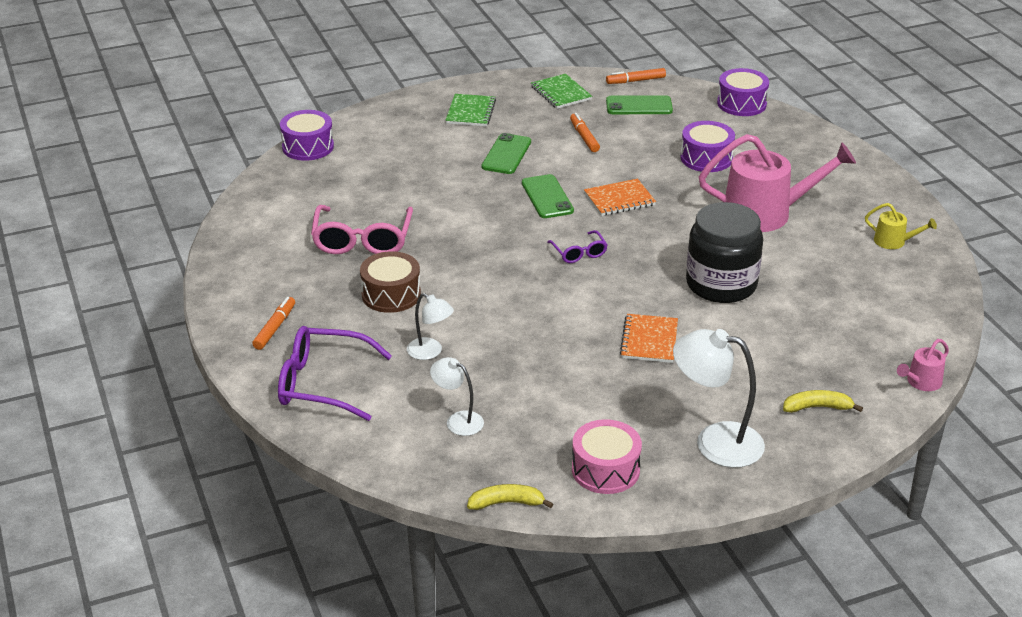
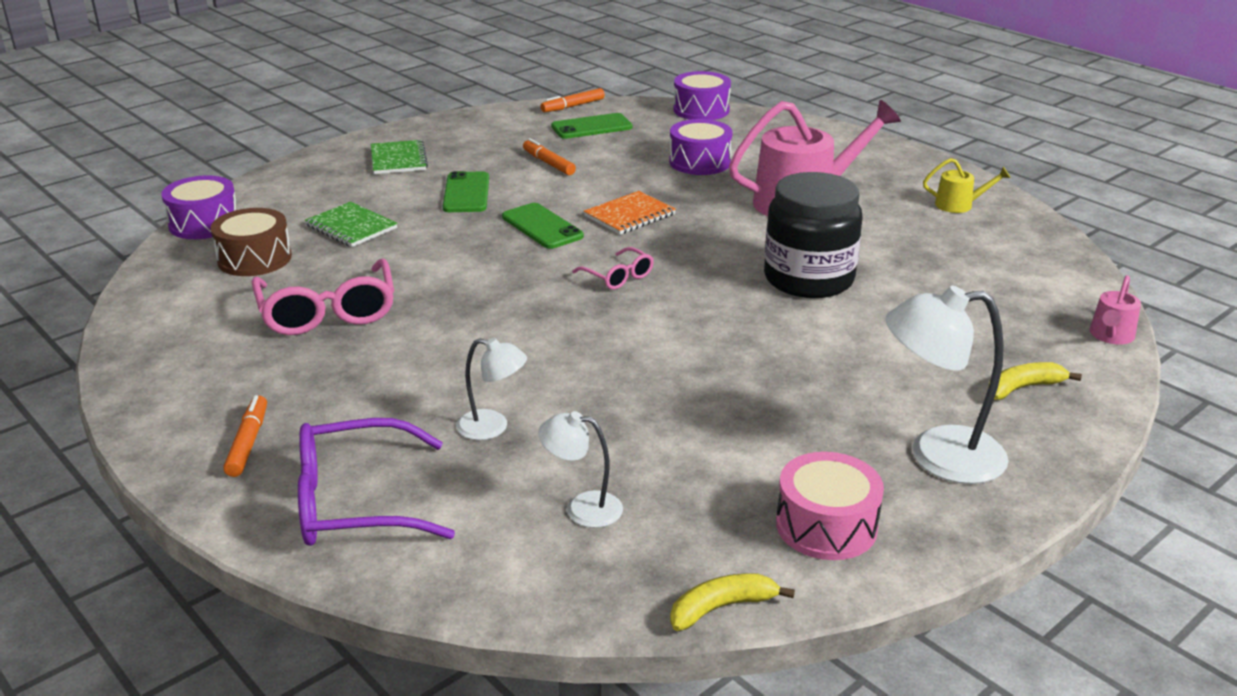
camera: 20 degrees left, 5 degrees down
brown drum [360,251,421,313] -> brown drum moved to [210,208,292,276]
green notebook [531,74,592,109] -> green notebook moved to [305,202,398,247]
purple glasses [547,230,607,263] -> pink glasses [572,247,654,290]
orange notebook [620,314,678,363] -> none

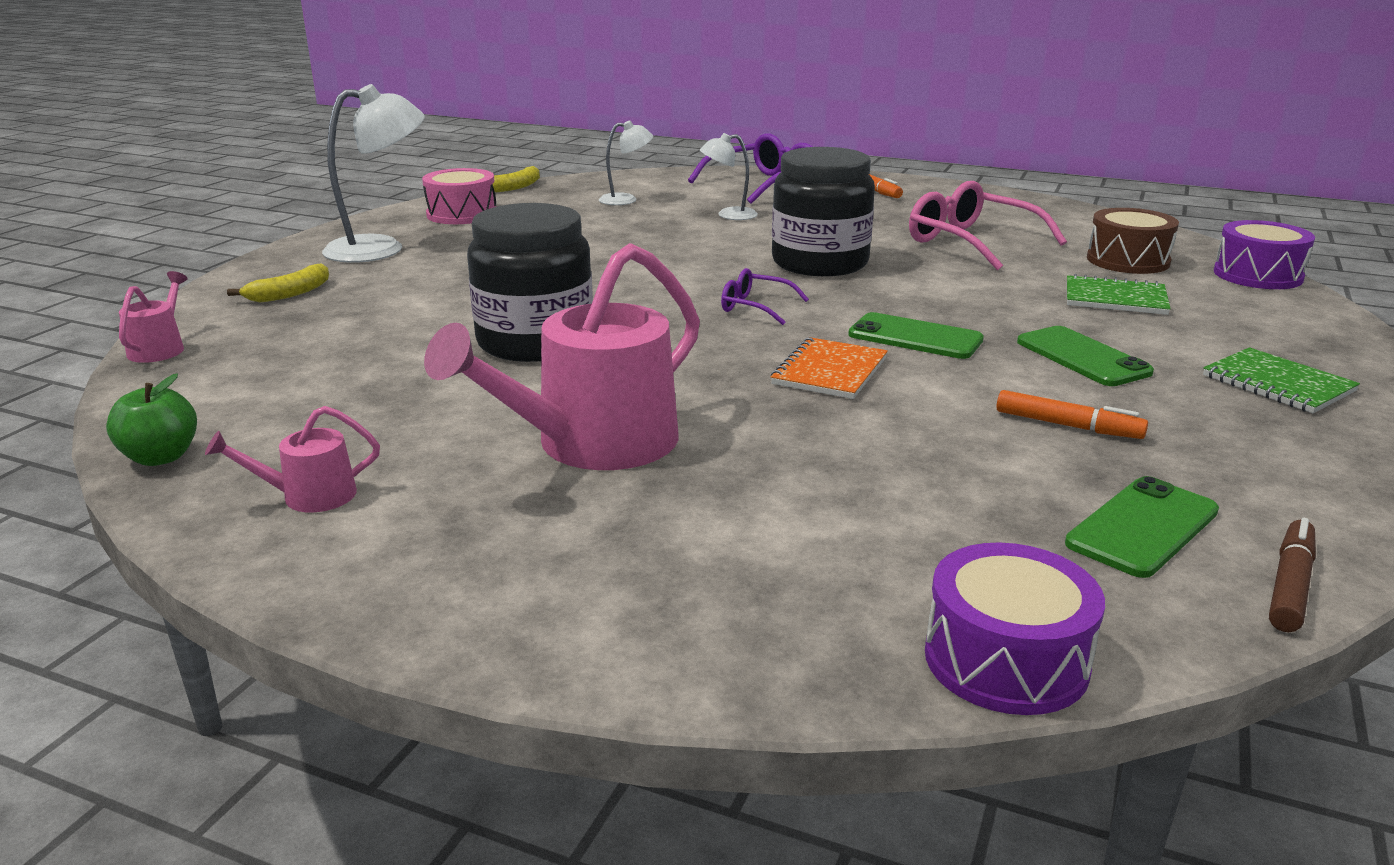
camera: 155 degrees right, 5 degrees down
orange marker [541,88,605,112] -> brown marker [1269,518,1316,632]
pink glasses [572,247,654,290] -> purple glasses [721,268,809,325]
purple drum [669,119,733,175] -> none
yellow watering can [923,158,1011,213] -> pink watering can [205,406,380,512]
none -> green apple [106,373,197,466]
none -> black jar [772,147,875,276]

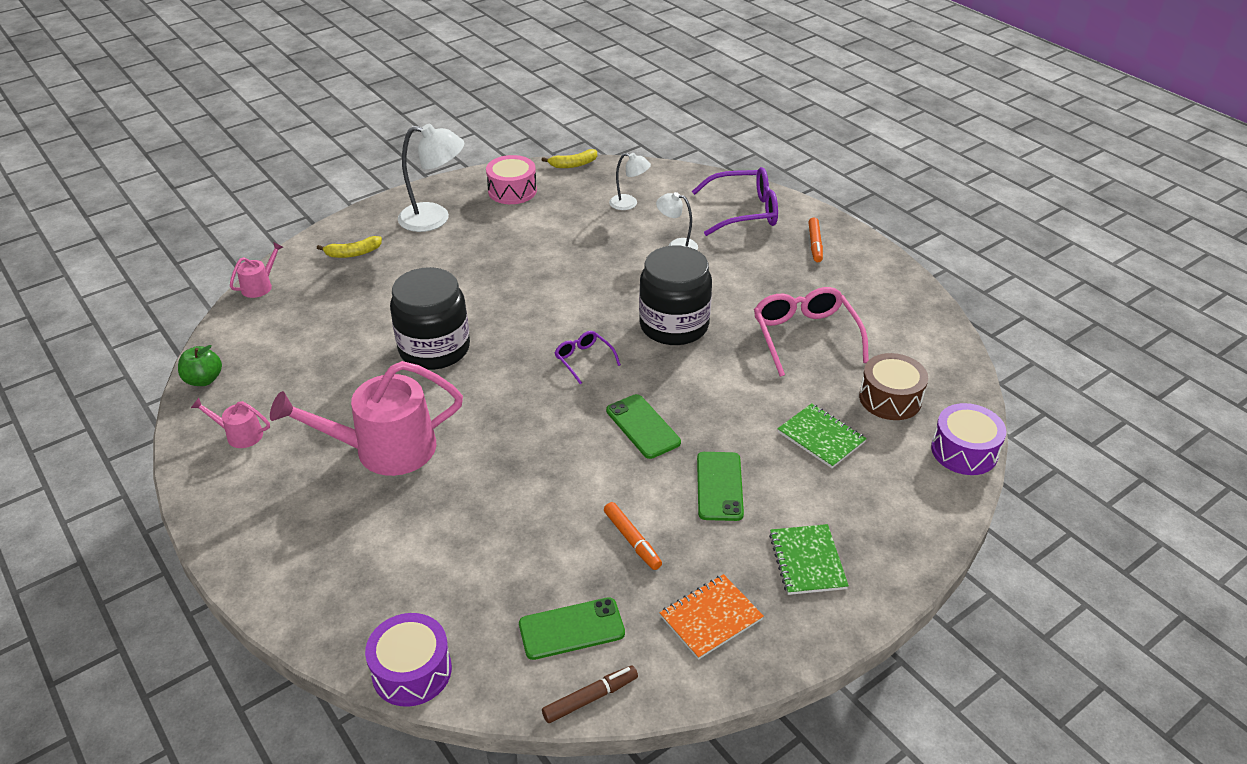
camera: 30 degrees right, 15 degrees up
orange notebook [771,337,888,399] -> orange notebook moved to [659,574,764,660]

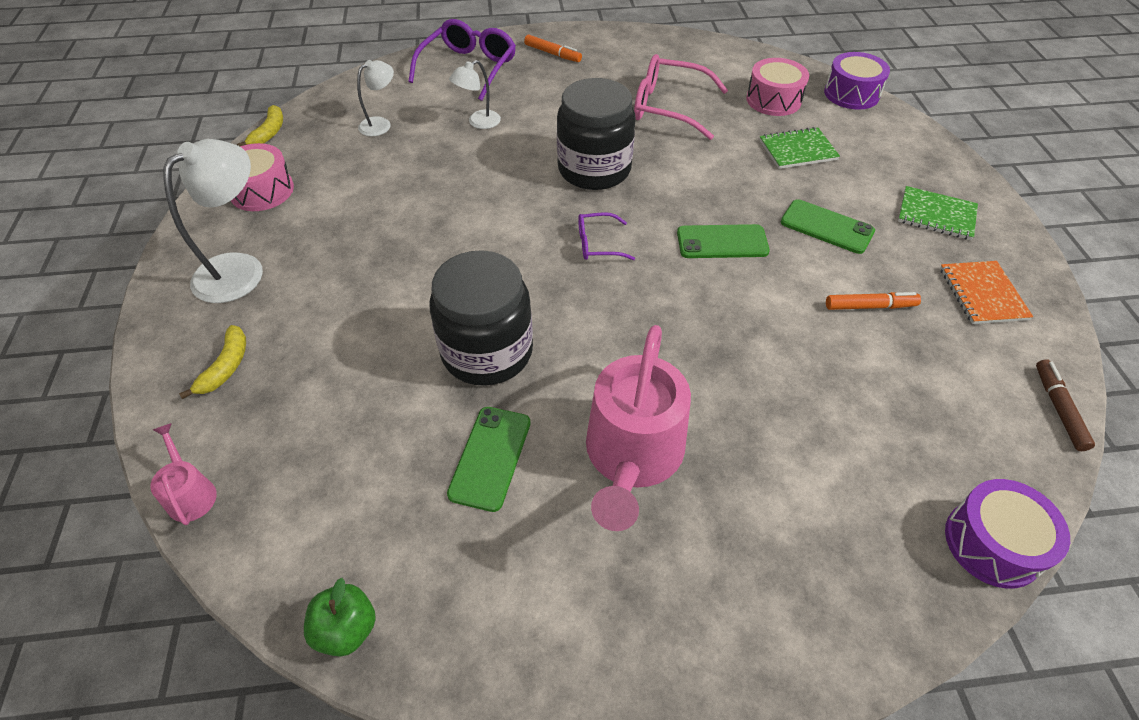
camera: 60 degrees left, 10 degrees up
pink watering can [191,398,270,448] -> none
green phone [519,597,625,660] -> green phone moved to [447,407,531,512]
brown drum [859,353,928,420] -> pink drum [746,58,809,116]

